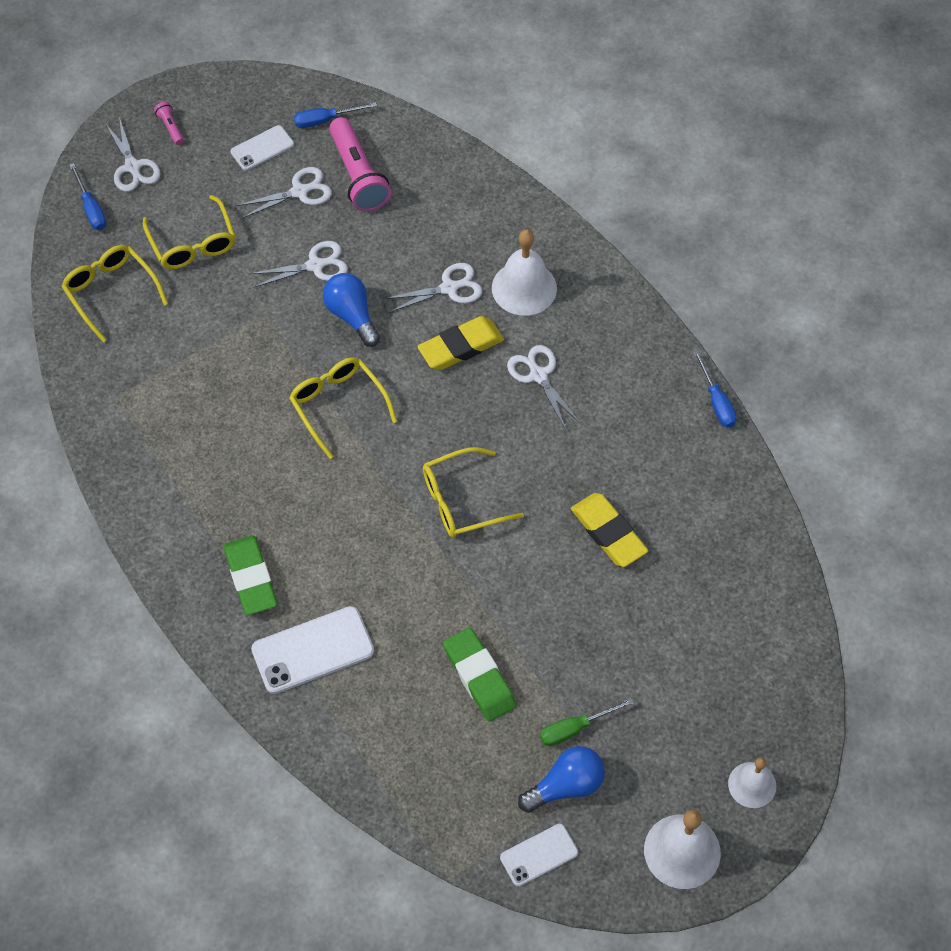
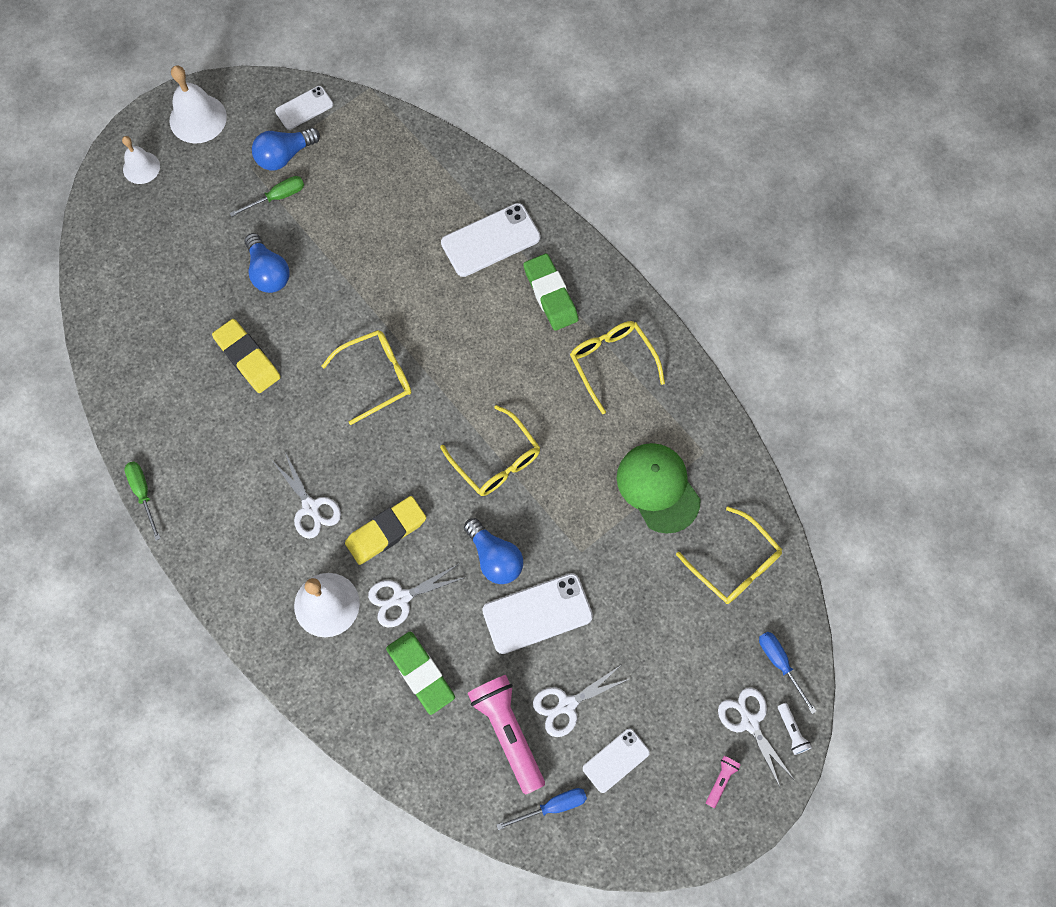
camera: 175 degrees right, 10 degrees up
yellow glasses [143,195,235,269] -> yellow glasses moved to [570,321,665,414]
pink flashlight [154,102,184,145] -> pink flashlight turned 120 degrees counterclockwise [706,756,741,808]
white scissors [250,241,348,288] -> white phone [482,573,593,654]
green eraser [443,628,516,722] -> green eraser moved to [386,632,455,715]
blue screwdriver [693,350,737,427] -> green screwdriver [124,462,161,540]
none -> blue light bulb [245,233,290,293]
none -> green cap [617,443,701,534]
none -> white flashlight [778,703,812,755]

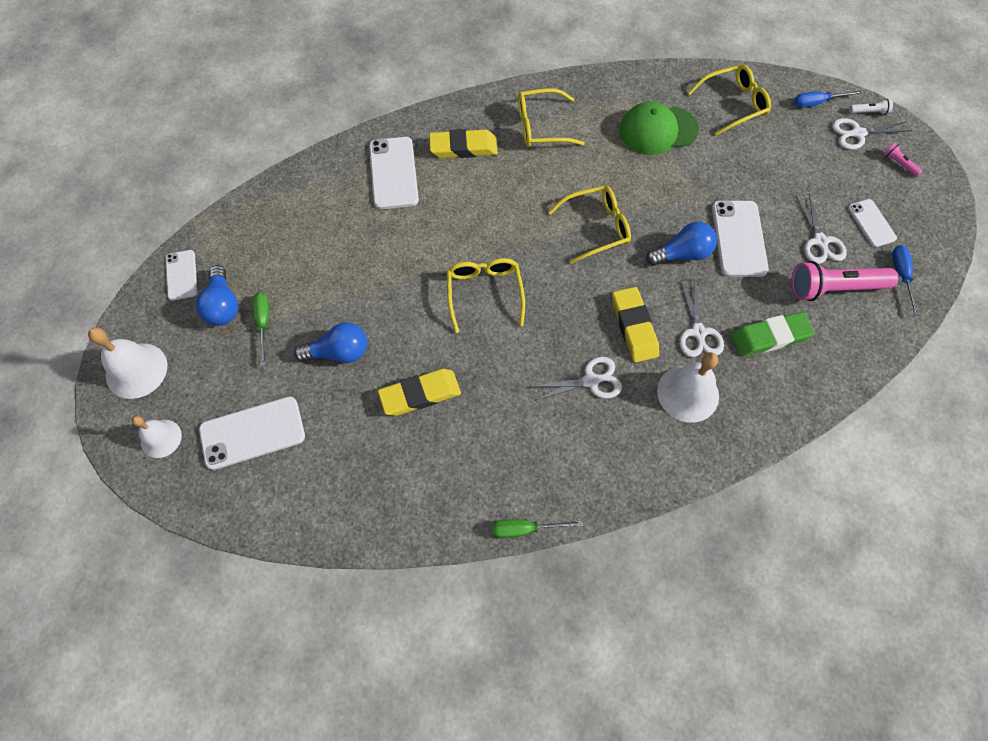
camera: 70 degrees left, 5 degrees down
green eraser [523,254,578,331] -> yellow eraser [429,129,498,158]
none -> white phone [199,396,305,470]

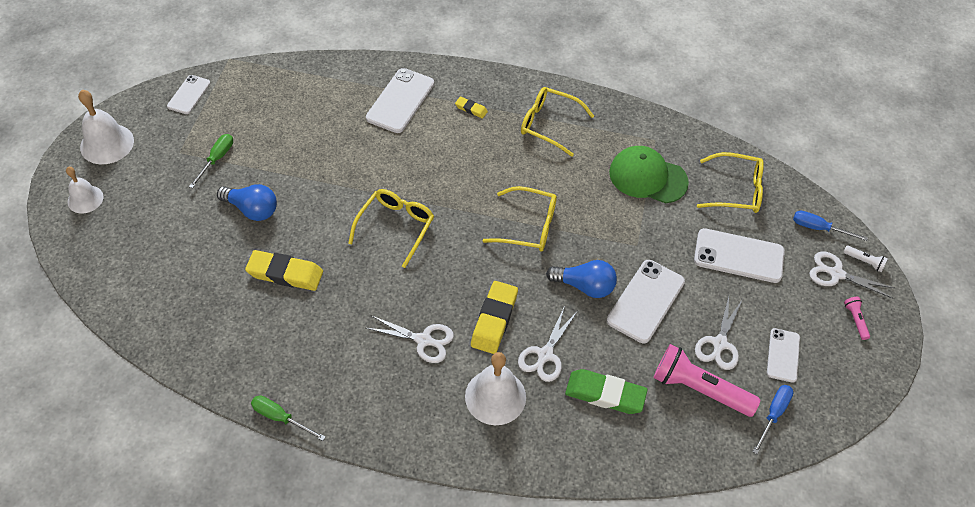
camera: 30 degrees right, 10 degrees down
blue light bulb [196,265,238,326] -> none
white phone [199,396,305,470] -> white phone moved to [694,228,785,283]
yellow eraser [429,129,498,158] -> yellow eraser [455,96,488,119], size x0.50

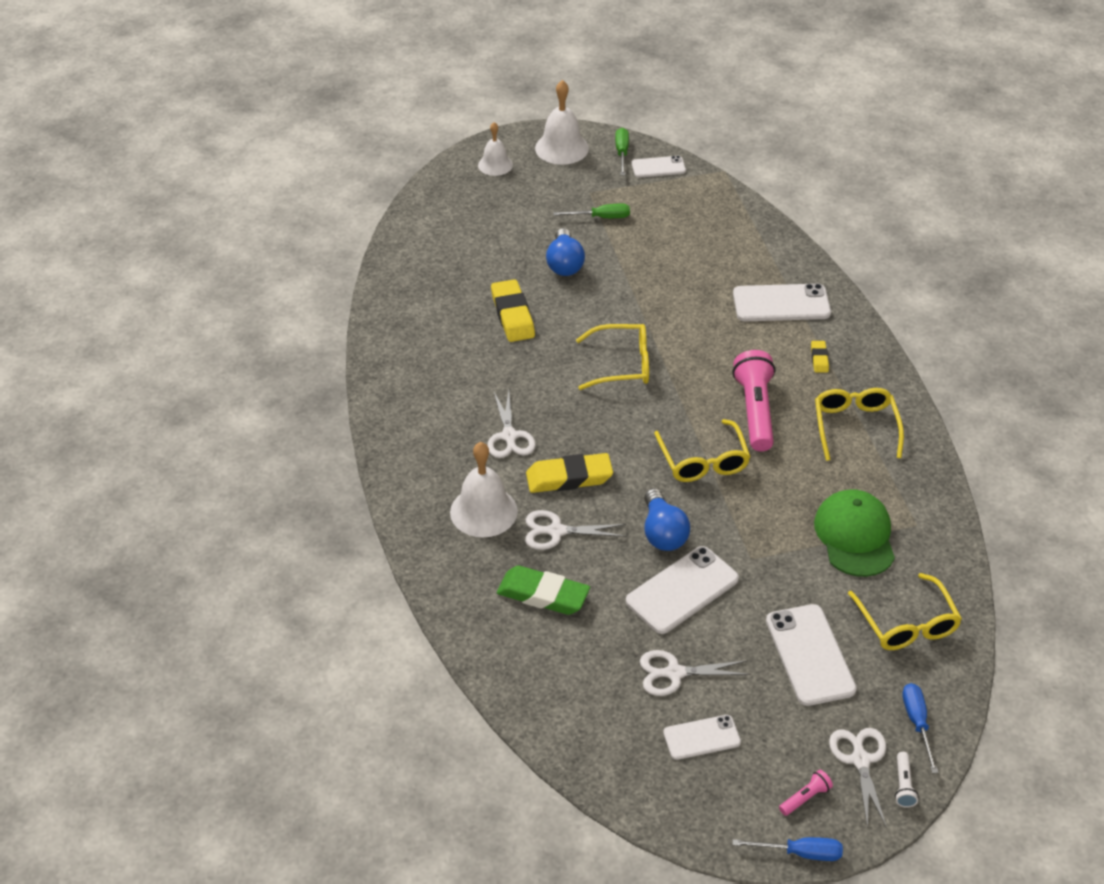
camera: 65 degrees right, 10 degrees down
green screwdriver [251,395,326,441] -> green screwdriver moved to [615,128,629,176]
green eraser [565,369,648,414] -> green eraser turned 60 degrees counterclockwise [497,566,590,615]
white phone [607,260,685,343] -> white phone turned 45 degrees counterclockwise [626,546,739,634]
pink flashlight [653,344,760,417] -> pink flashlight moved to [732,350,775,451]
blue screwdriver [753,385,794,454] -> blue screwdriver moved to [732,837,843,861]

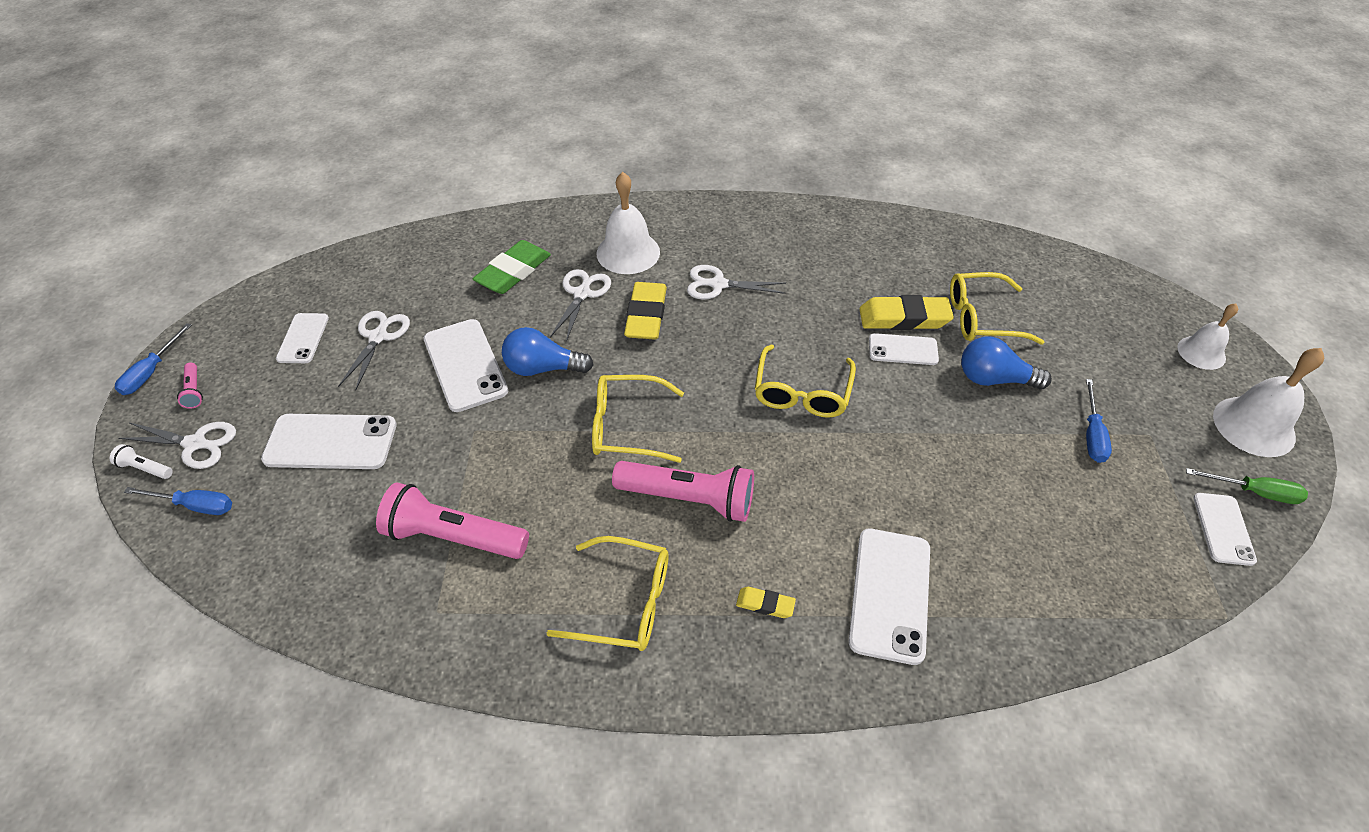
camera: 105 degrees right, 5 degrees up
green screwdriver [553,204,630,218] -> blue screwdriver [1086,379,1112,463]
green cap [814,489,895,577] -> pink flashlight [376,483,529,559]
yellow glasses [848,573,962,650] -> yellow glasses moved to [950,272,1044,345]
none -> white phone [869,333,939,365]

